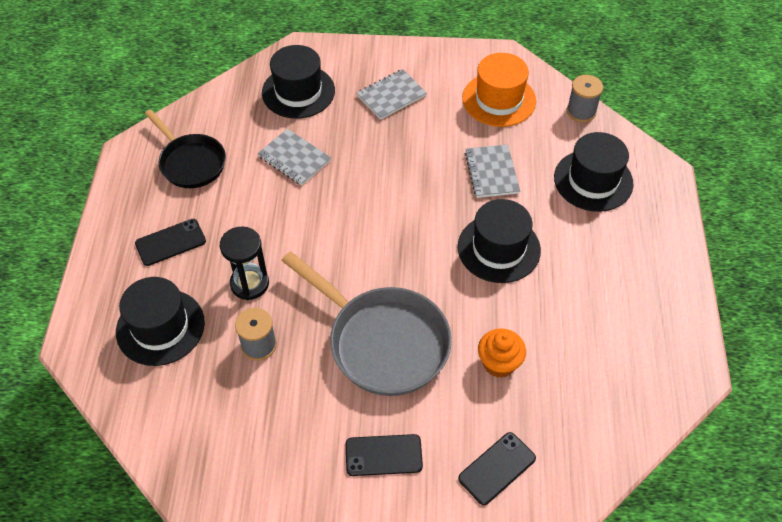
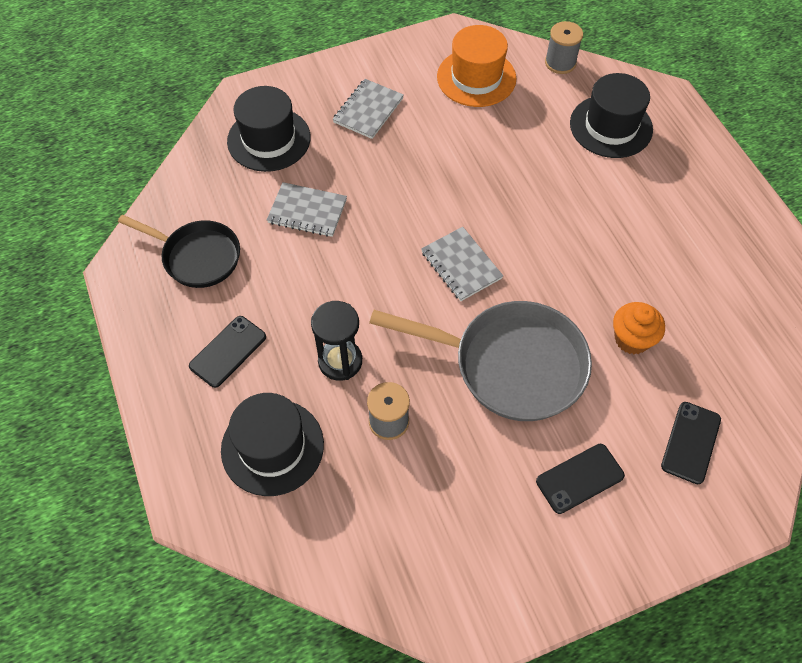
camera: 25 degrees left, 5 degrees up
black hat [458,199,541,283] -> none
grey notebook [465,145,520,198] -> grey notebook moved to [421,227,503,301]

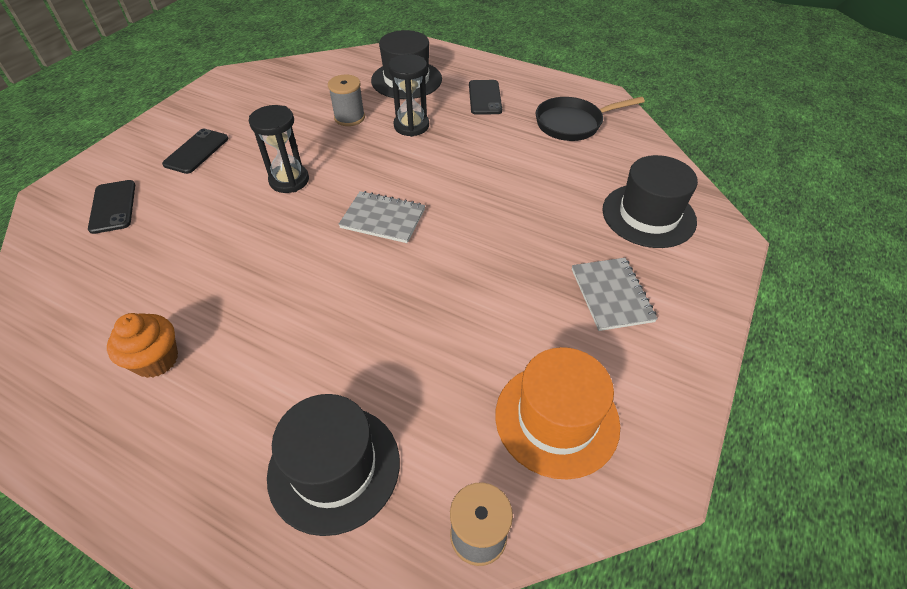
camera: 140 degrees right, 10 degrees down
grey notebook [267,182,347,237] -> none
grey pan [369,301,592,421] -> black hourglass [249,105,309,193]
orange cupcake [613,302,665,354] -> orange cupcake moved to [107,313,178,378]

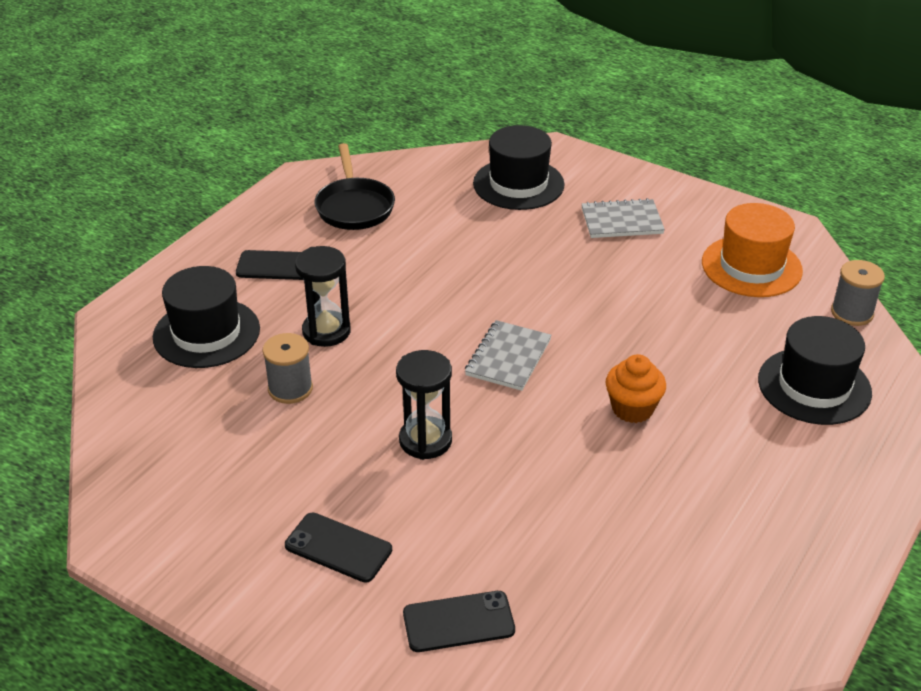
camera: 85 degrees left, 10 degrees down
orange cupcake [107,313,178,378] -> orange cupcake moved to [606,354,666,423]

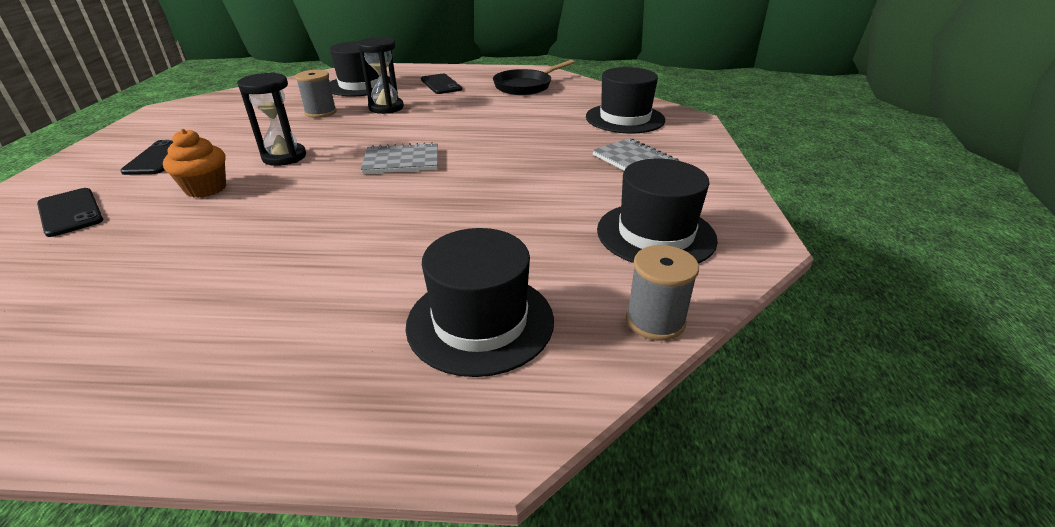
camera: 60 degrees right, 5 degrees down
orange cupcake [606,354,666,423] -> orange cupcake moved to [163,129,226,198]
orange hat [702,203,803,297] -> black hat [597,159,718,264]

